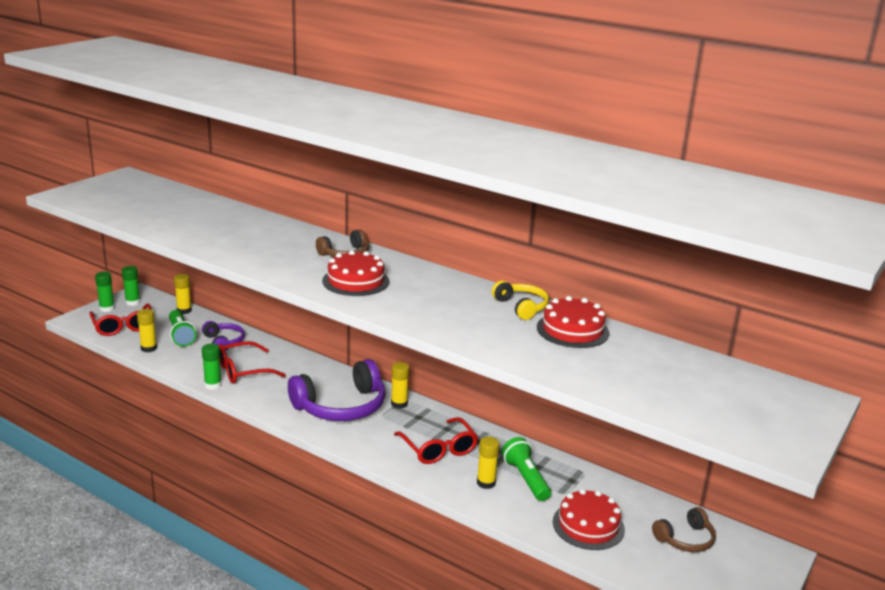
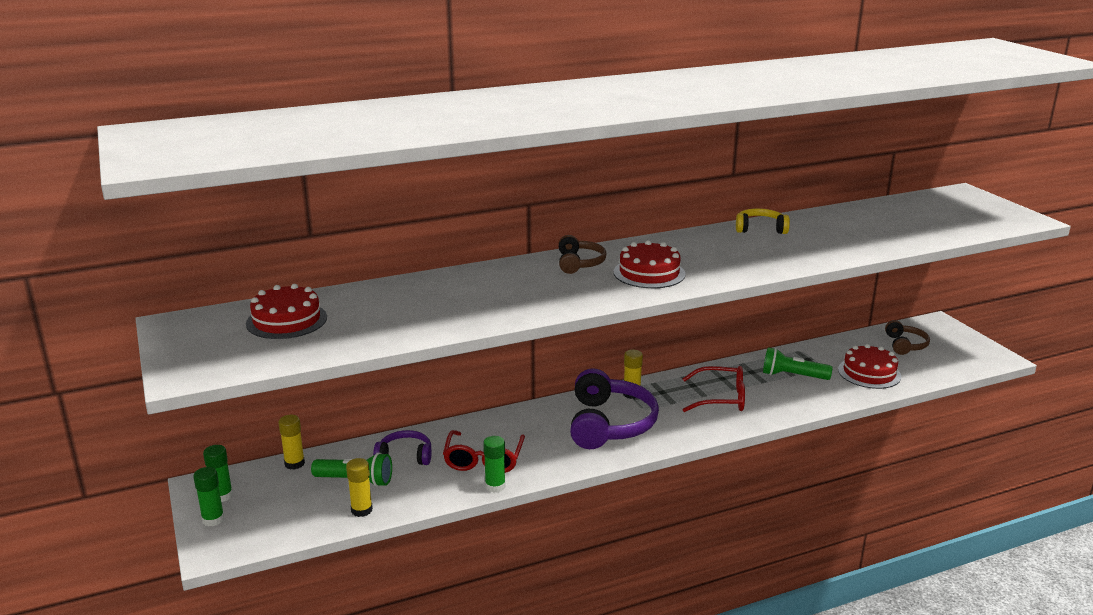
camera: 55 degrees left, 0 degrees up
red glasses [89,304,152,336] -> none
yellow glue stick [477,437,500,489] -> none
red cake [537,296,610,348] -> red cake moved to [246,284,327,339]

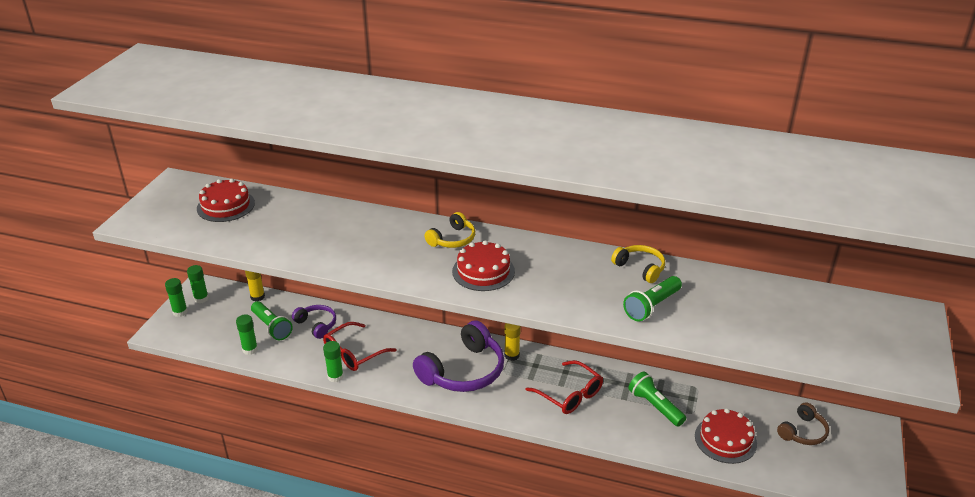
camera: 40 degrees right, 10 degrees up
yellow glue stick [346,458,373,517] -> green glue stick [236,314,258,355]
brown headphones [558,235,606,274] -> yellow headphones [425,212,475,248]
none -> green flashlight [623,276,682,322]

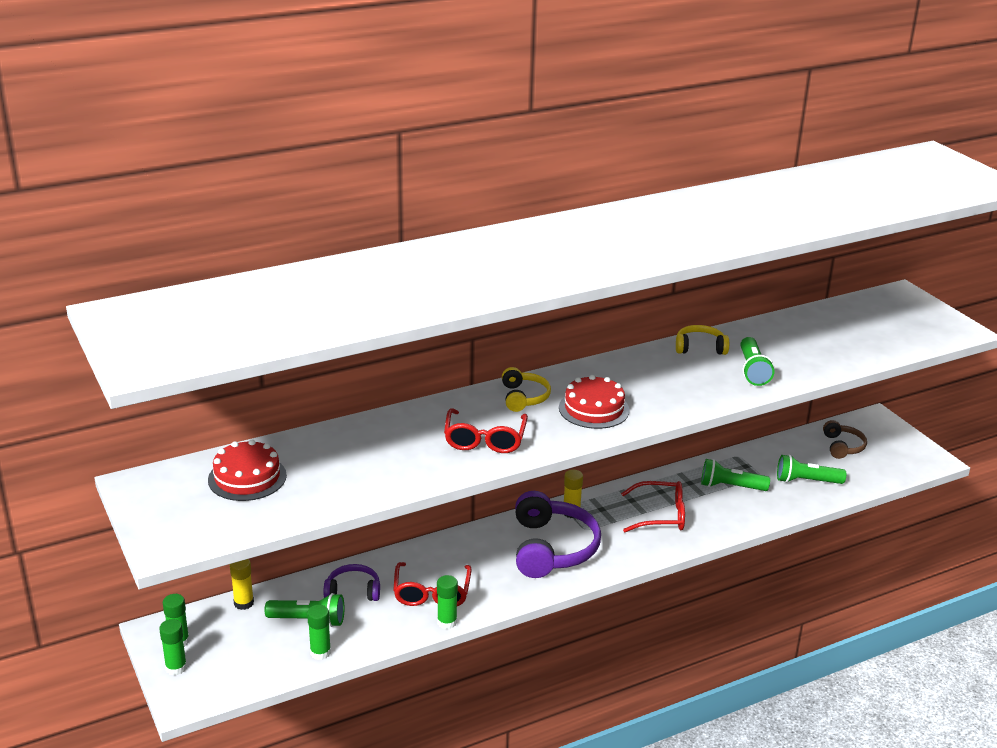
camera: 45 degrees left, 5 degrees down
red cake [695,408,757,464] -> green flashlight [777,455,846,484]
none -> red glasses [444,408,528,453]

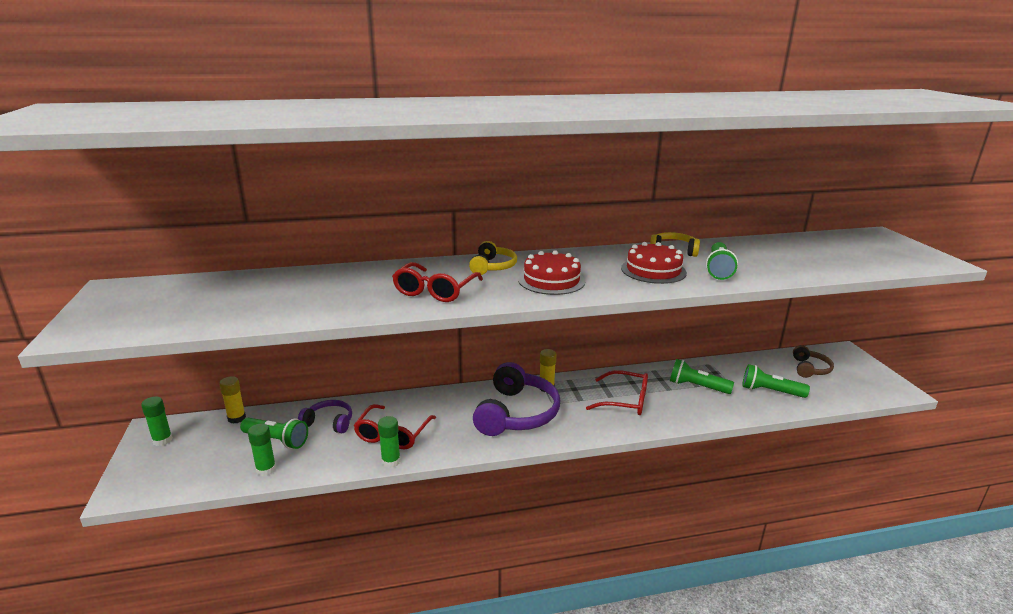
camera: 15 degrees right, 5 degrees down
green glue stick [159,619,187,675] -> none
red cake [208,440,287,501] -> red cake moved to [621,242,687,284]

